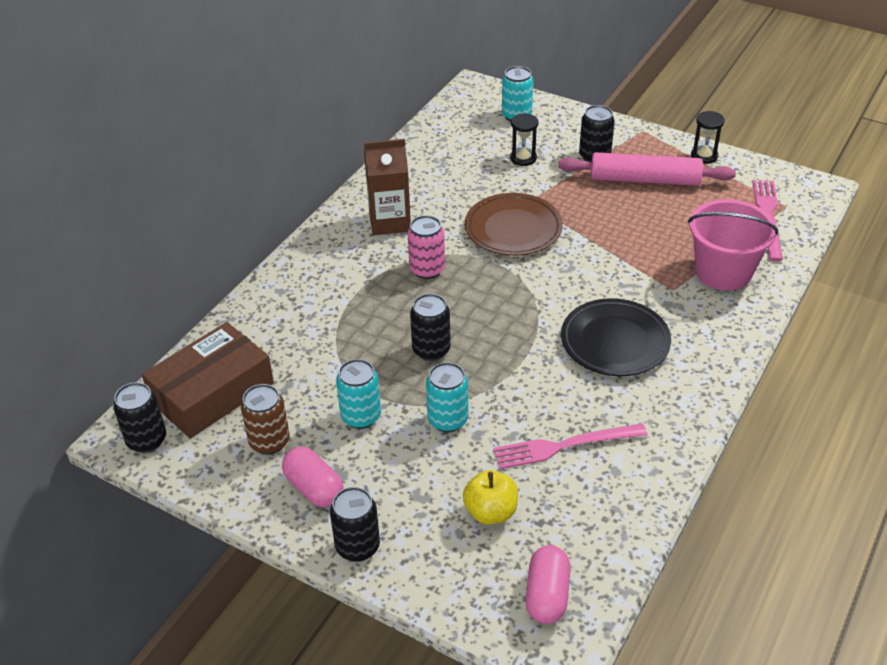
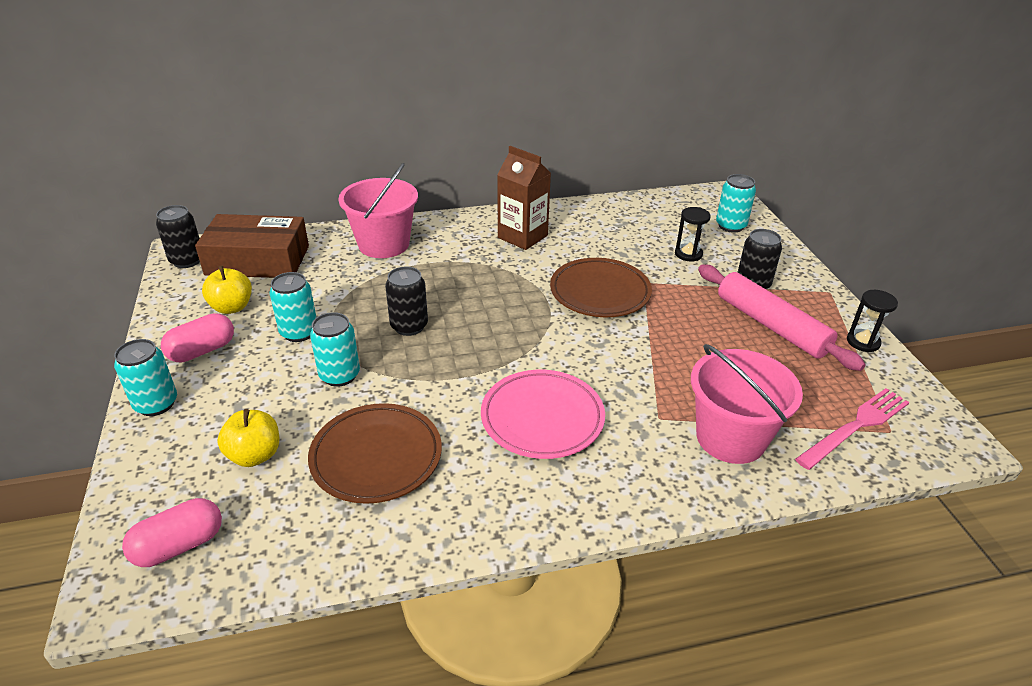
camera: 45 degrees right, 5 degrees down
brown can [241,384,290,455] -> yellow apple [202,266,252,314]
pink capsule [282,446,343,507] -> pink capsule turned 45 degrees clockwise [161,313,234,362]
black can [330,487,380,562] -> turquoise can [114,339,177,416]
pink can [408,215,445,279] -> none
pink fork [493,423,647,469] -> brown plate [308,403,442,504]
black plate [561,298,671,376] -> pink plate [481,370,605,459]
none -> pink bucket [338,163,418,258]

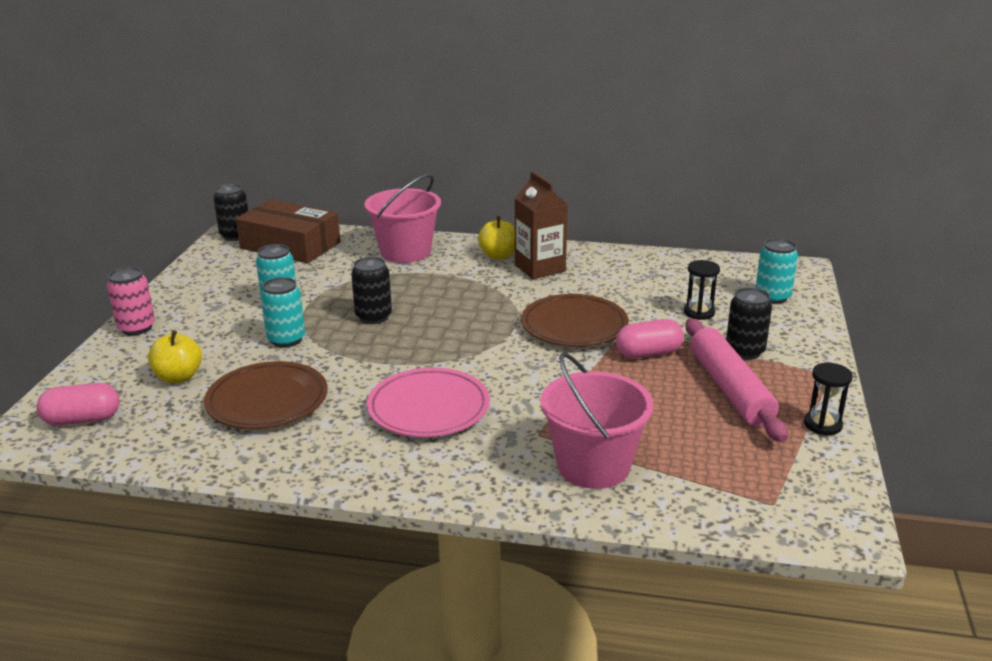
camera: 25 degrees right, 10 degrees down
turquoise can [114,339,177,416] -> pink can [107,267,155,335]
pink capsule [161,313,234,362] -> pink capsule moved to [616,319,684,358]
yellow apple [202,266,252,314] -> yellow apple moved to [478,216,515,260]
pink fork [795,388,910,470] -> none

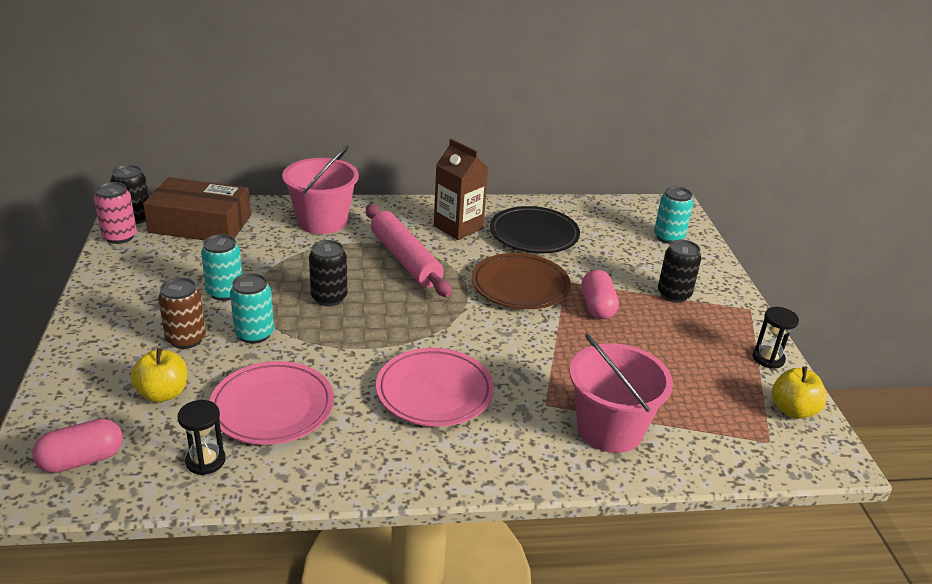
camera: 20 degrees left, 5 degrees up
pink can [107,267,155,335] -> pink can moved to [94,182,137,244]
brown plate [204,361,328,429] -> pink plate [209,361,334,445]
yellow apple [478,216,515,260] -> yellow apple moved to [772,366,827,419]
pink capsule [616,319,684,358] -> pink capsule turned 60 degrees counterclockwise [582,270,619,319]
black hourglass [684,260,720,320] -> black hourglass moved to [178,400,226,475]
pink rolling pin [685,318,788,442] -> pink rolling pin moved to [366,205,452,297]
none -> brown can [158,278,206,349]
none -> black plate [490,206,580,253]

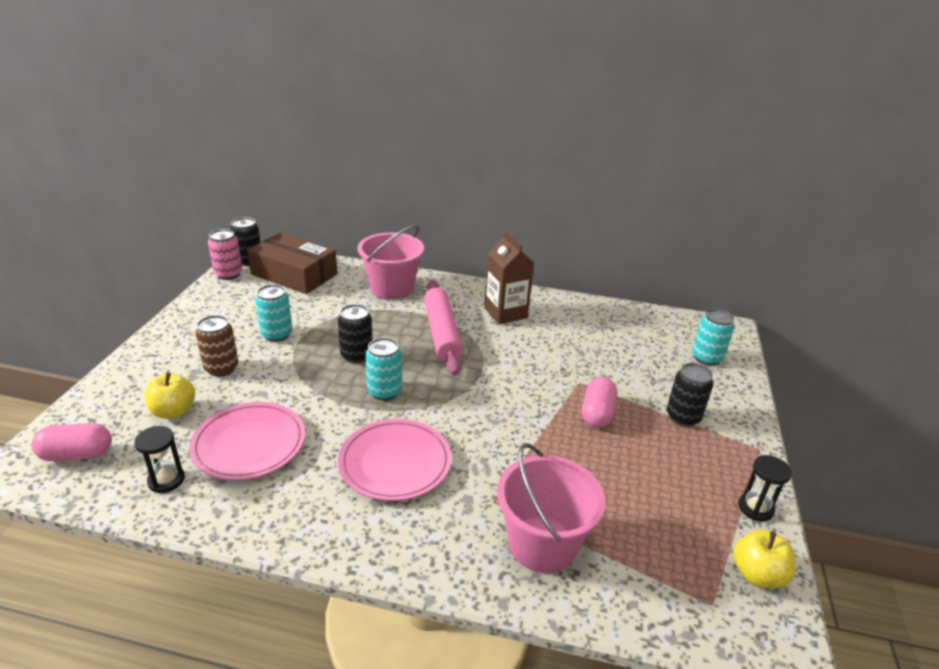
camera: 20 degrees right, 0 degrees up
turquoise can [230,273,274,344] -> turquoise can moved to [365,338,402,401]
brown plate [472,253,571,309] -> none
black plate [490,206,580,253] -> none

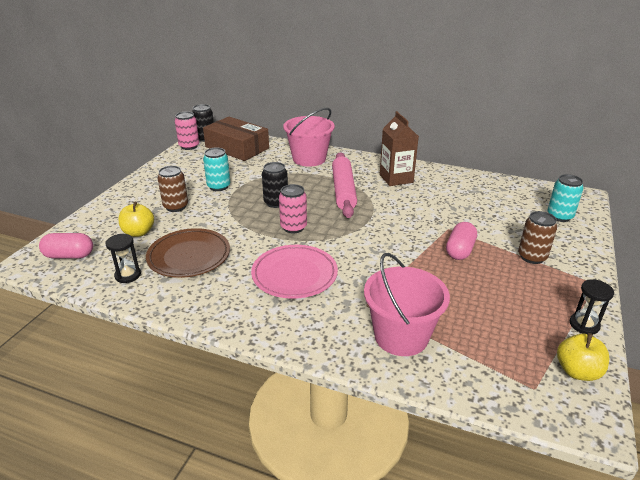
camera: 10 degrees right, 0 degrees up
pink plate [189,402,305,480] -> brown plate [146,228,230,278]
turquoise can [365,338,402,401] -> pink can [279,184,307,233]
black can [667,363,713,427] -> brown can [518,211,557,264]

